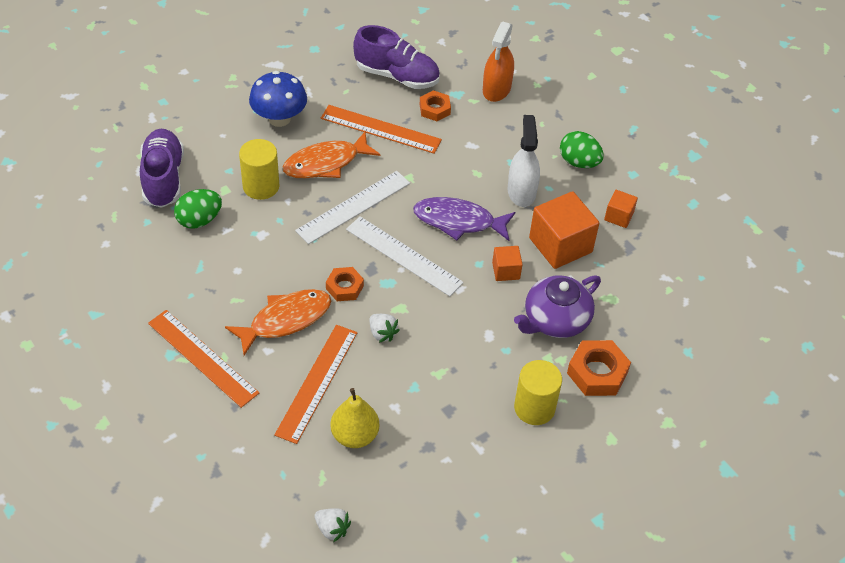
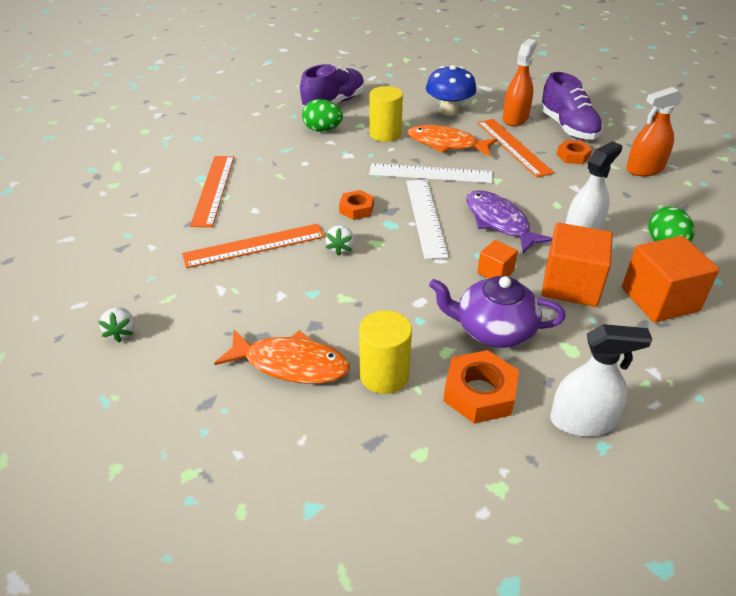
camera: 50 degrees right, 10 degrees down
orange fish [225,289,331,356] -> orange fish moved to [214,330,350,384]
yellow pear [330,388,379,448] -> none
orange cube [604,190,638,228] -> orange cube [622,236,719,322], size x1.95
none -> orange spray bottle [503,39,537,126]
none -> white spray bottle [550,324,652,437]

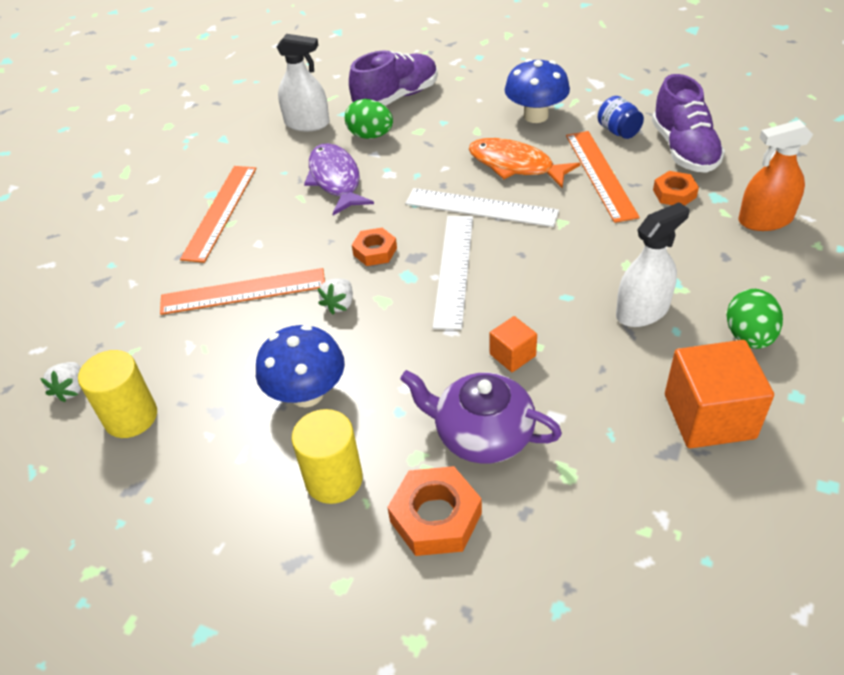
camera: 15 degrees right, 5 degrees up
orange fish [214,330,350,384] -> none
yellow cylinder [370,86,403,142] -> yellow cylinder moved to [78,350,157,438]
purple fish [466,190,552,254] -> purple fish moved to [304,143,374,215]
orange spray bottle [503,39,537,126] -> blue jar [598,96,644,139]
orange cube [541,223,613,307] -> none
white spray bottle [550,324,652,437] -> white spray bottle moved to [277,34,330,131]
none -> blue mushroom [256,324,345,408]

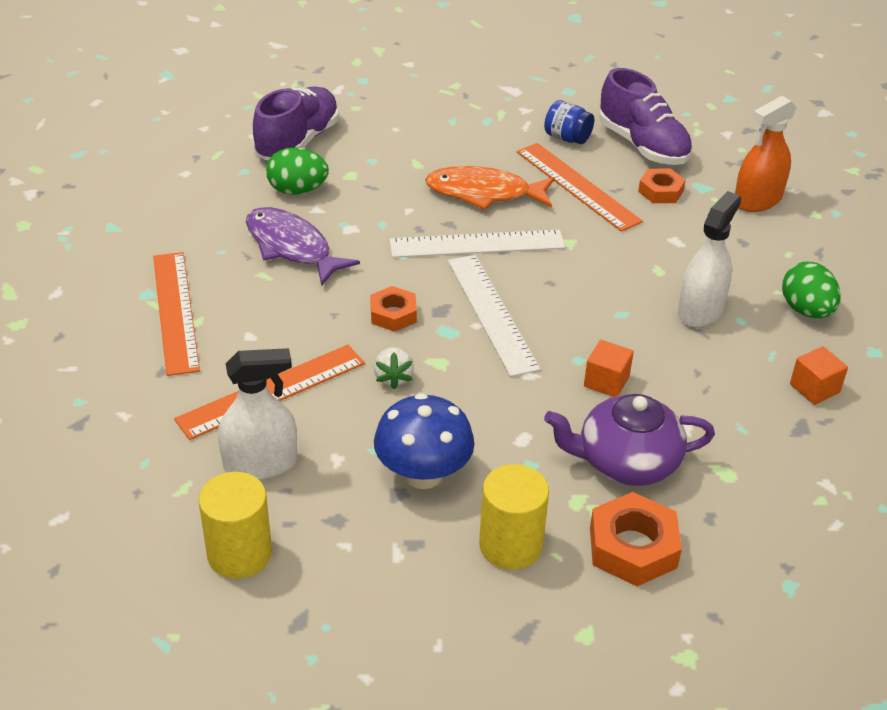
camera: 30 degrees left, 5 degrees down
white strawberry [40,362,81,402] -> none
white spray bottle [277,34,330,131] -> white spray bottle moved to [218,348,297,480]
blue mushroom [505,59,570,123] -> none
orange cube [665,340,774,448] -> orange cube [790,346,848,405], size x0.51

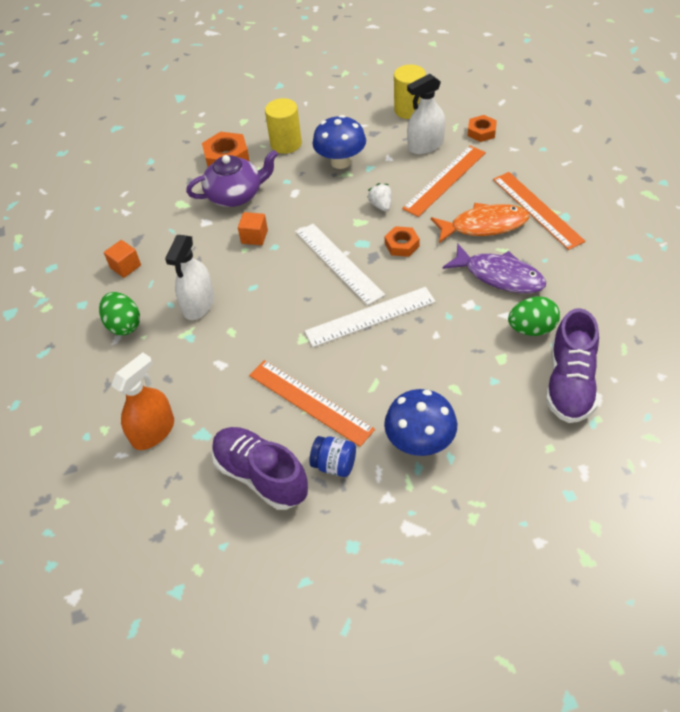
camera: 170 degrees right, 10 degrees up
orange fish [425,166,554,210] -> orange fish moved to [431,203,529,243]
orange nut [638,169,686,203] -> orange nut moved to [468,115,497,142]
none -> blue mushroom [384,389,457,456]

